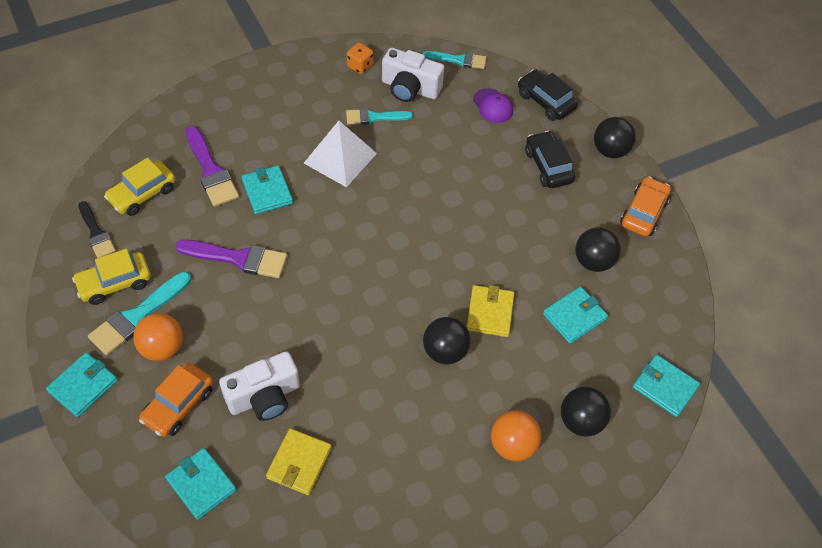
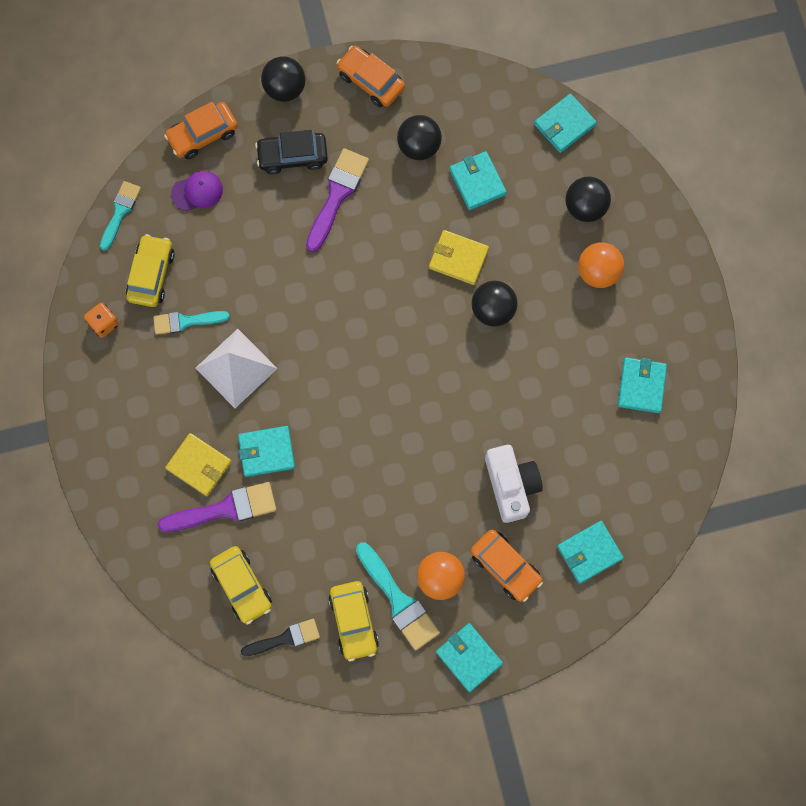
camera: 75 degrees left, 20 degrees up
purple brush [176,240,287,278] -> purple brush moved to [306,148,369,253]
yellow wallet [266,428,332,495] -> yellow wallet moved to [165,433,232,496]
turquoise brush [346,108,413,125] -> turquoise brush turned 75 degrees clockwise [153,311,230,335]
white camera [382,48,444,102] -> yellow car [126,234,175,307]
black car [518,69,578,121] -> orange car [164,102,238,159]
none -> turquoise wallet [618,358,667,413]

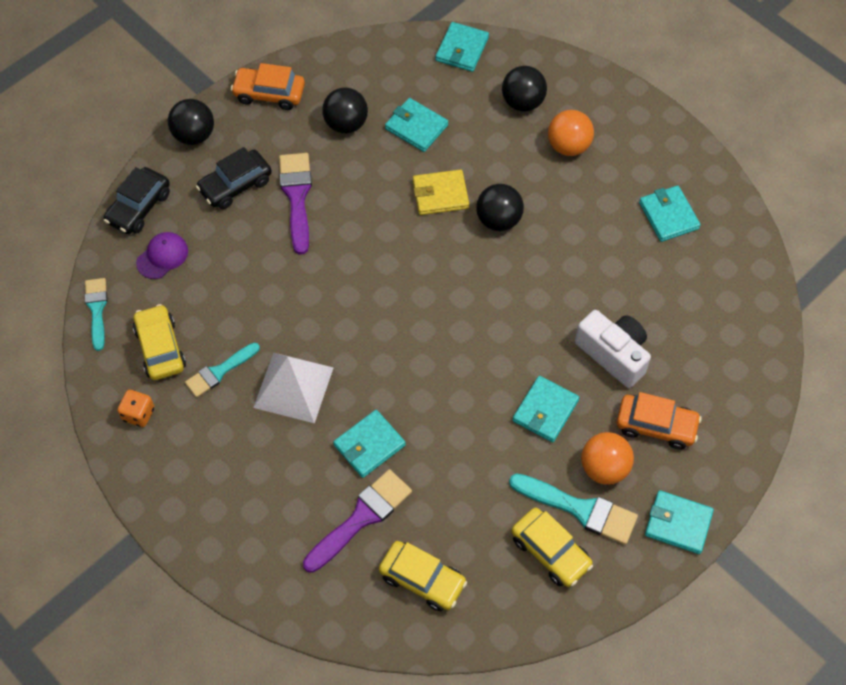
camera: 30 degrees left, 15 degrees down
orange car [164,102,238,159] -> black car [104,167,170,234]
yellow wallet [165,433,232,496] -> none
black brush [241,619,320,656] -> none
turquoise wallet [557,521,624,584] -> turquoise wallet moved to [513,376,579,442]

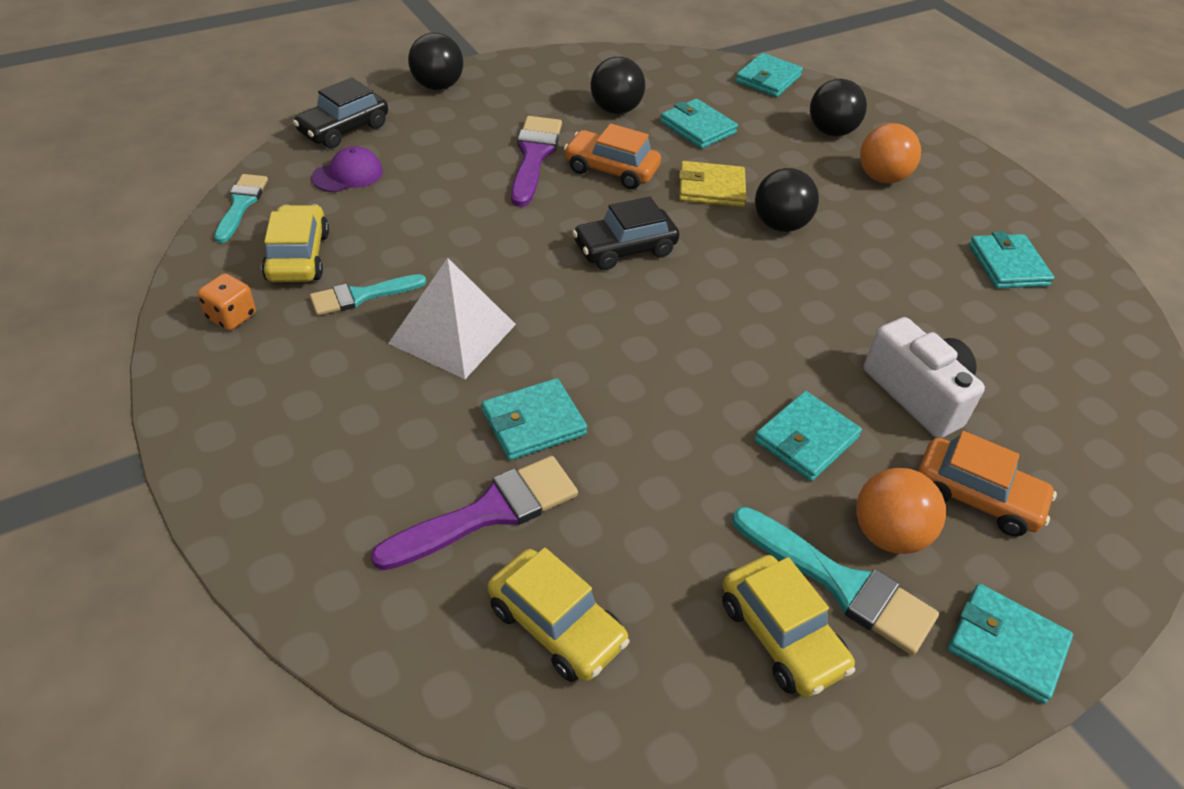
camera: 10 degrees right, 15 degrees down
black car [196,147,272,209] -> black car moved to [572,196,679,270]
orange car [231,63,305,110] -> orange car moved to [564,124,661,189]

